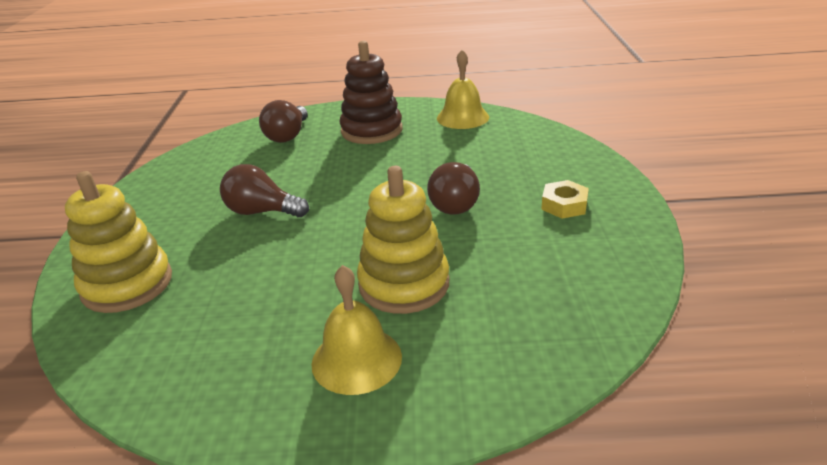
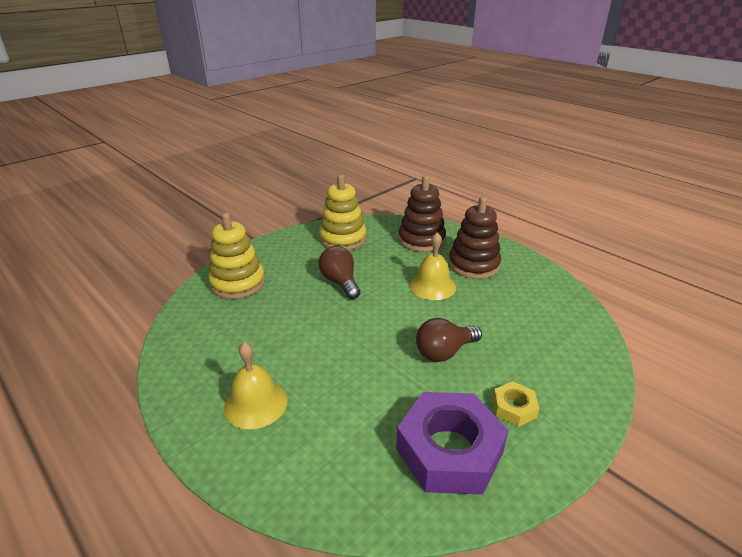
camera: 45 degrees right, 0 degrees up
brown light bulb [259,100,308,143] -> brown stacking toy [398,175,446,252]
yellow stacking toy [357,166,449,314] -> yellow stacking toy moved to [319,174,366,250]
yellow bell [437,50,489,129] -> yellow bell moved to [409,232,456,300]
none -> purple nut [396,392,508,495]

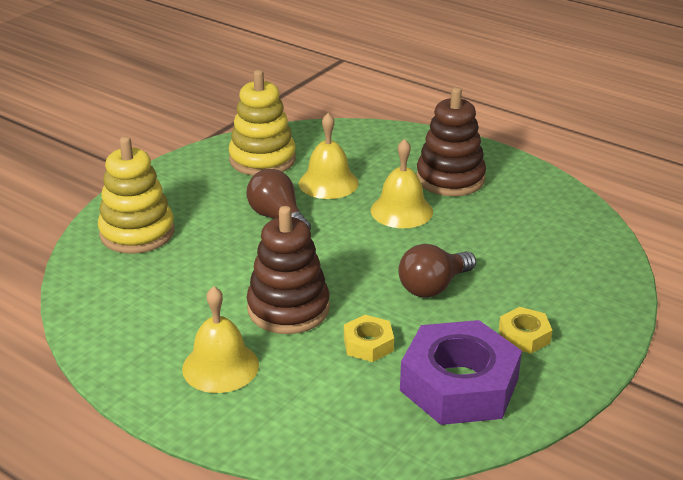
camera: 10 degrees left, 0 degrees up
brown stacking toy [398,175,446,252] -> brown stacking toy moved to [247,206,330,334]
none -> yellow bell [299,113,359,199]
none -> yellow nut [344,315,394,362]

